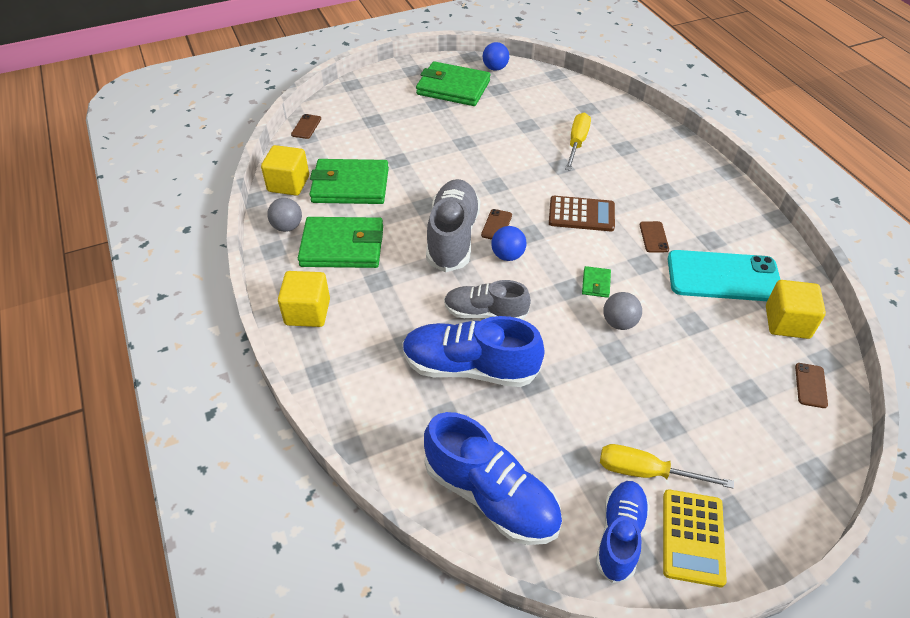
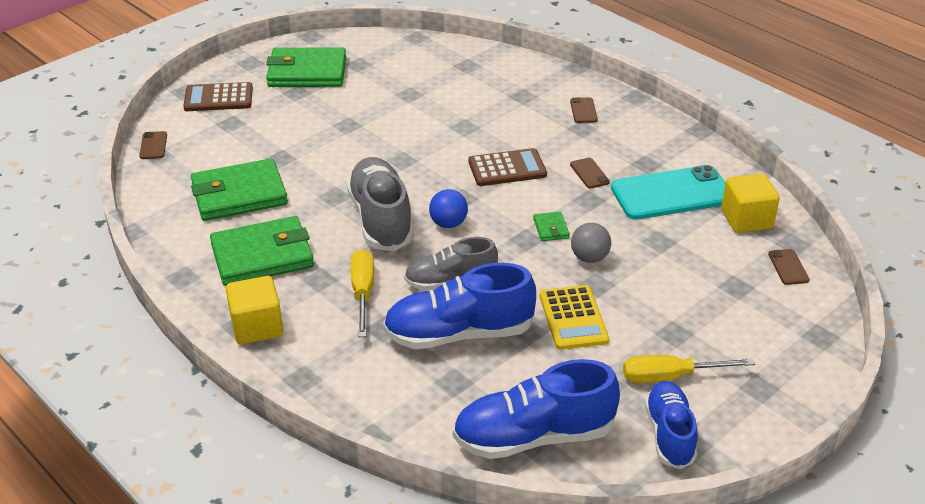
camera: 20 degrees left, 10 degrees down
yellow cube [261,145,309,196] -> none
grey ball [267,198,302,232] -> none
blue shoe [424,412,562,545] -> blue shoe turned 150 degrees clockwise [453,359,620,459]
brown phone [481,209,512,240] -> brown phone moved to [570,97,598,123]
blue ball [483,42,509,71] -> none
yellow screwdriver [565,113,591,171] -> yellow screwdriver moved to [351,249,374,337]
yellow calculator [663,489,727,587] -> yellow calculator moved to [540,285,609,350]
none -> brown calculator [183,82,253,111]

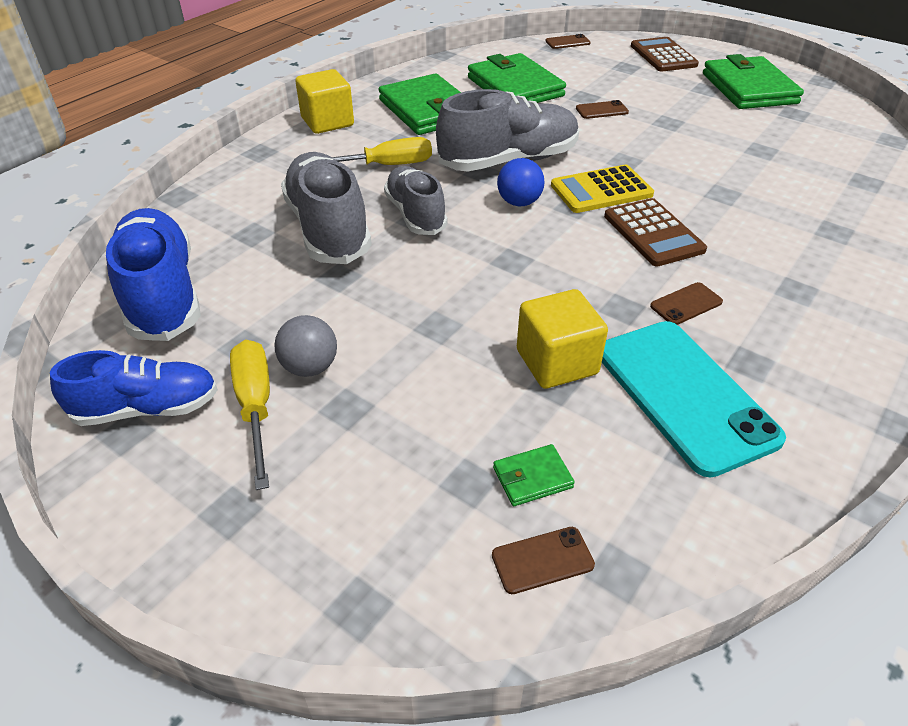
camera: 80 degrees right, 5 degrees up
blue shoe [383,263,536,349] -> grey shoe [281,152,372,264]
green wallet [533,211,570,241] -> green wallet moved to [493,444,575,506]
yellow calculator [540,285,609,350] -> yellow calculator moved to [551,165,654,213]
brown phone [570,97,598,123] -> brown phone moved to [576,100,629,119]
grey ball [571,223,611,263] -> grey ball moved to [274,315,337,377]
yellow cube [721,173,780,233] -> yellow cube moved to [517,289,608,389]

